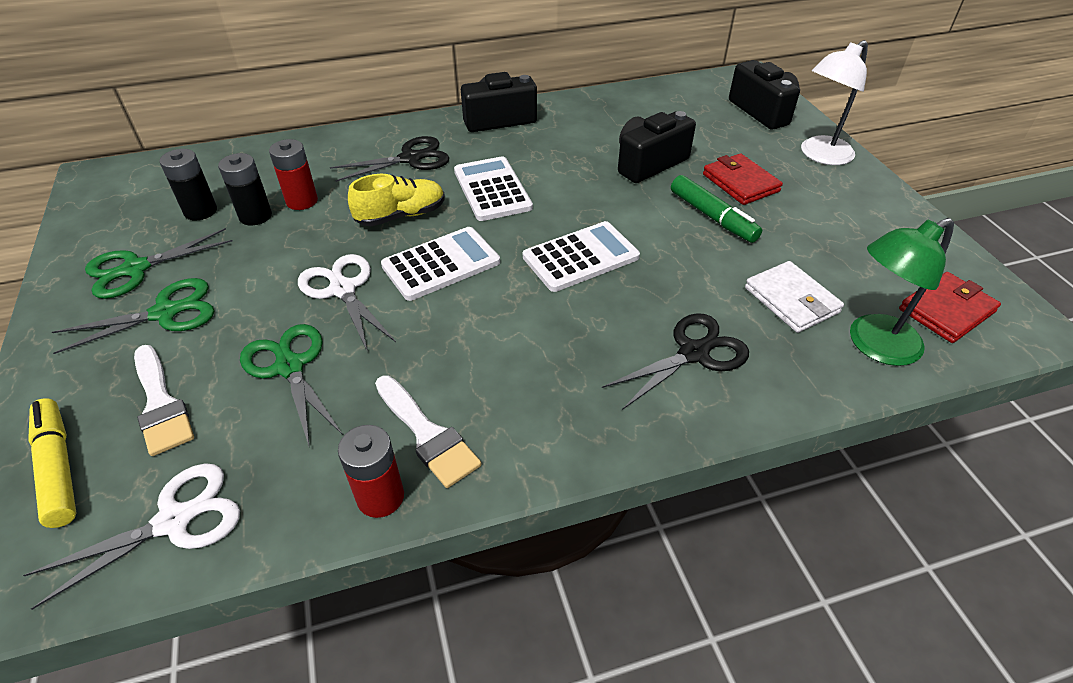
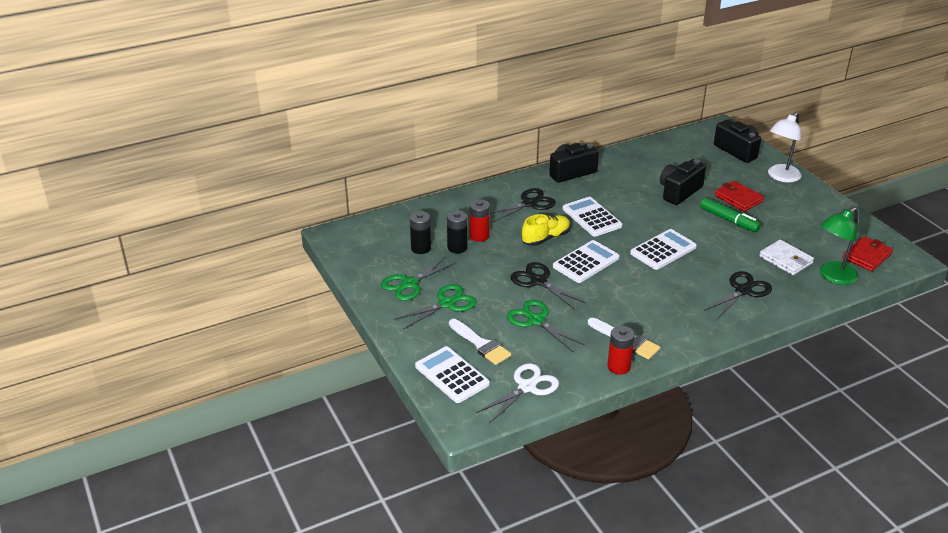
camera: 10 degrees left, 10 degrees down
yellow marker [28,398,76,528] -> white calculator [415,346,490,403]
white scissors [298,254,396,352] -> black scissors [510,262,586,309]

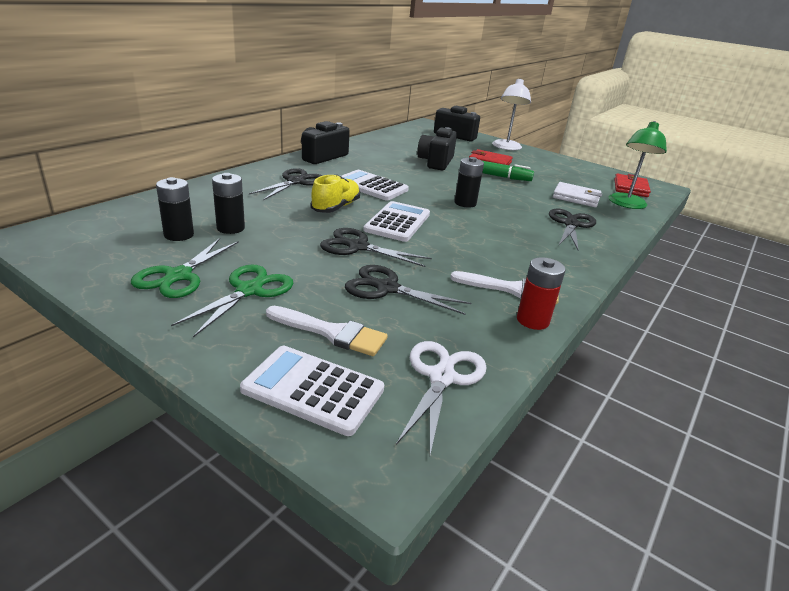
camera: 30 degrees left, 5 degrees down
red battery [469,199,490,242] -> none
green scissors [507,300,585,352] -> black scissors [345,265,471,315]
white calculator [630,229,697,270] -> black battery [454,157,484,208]

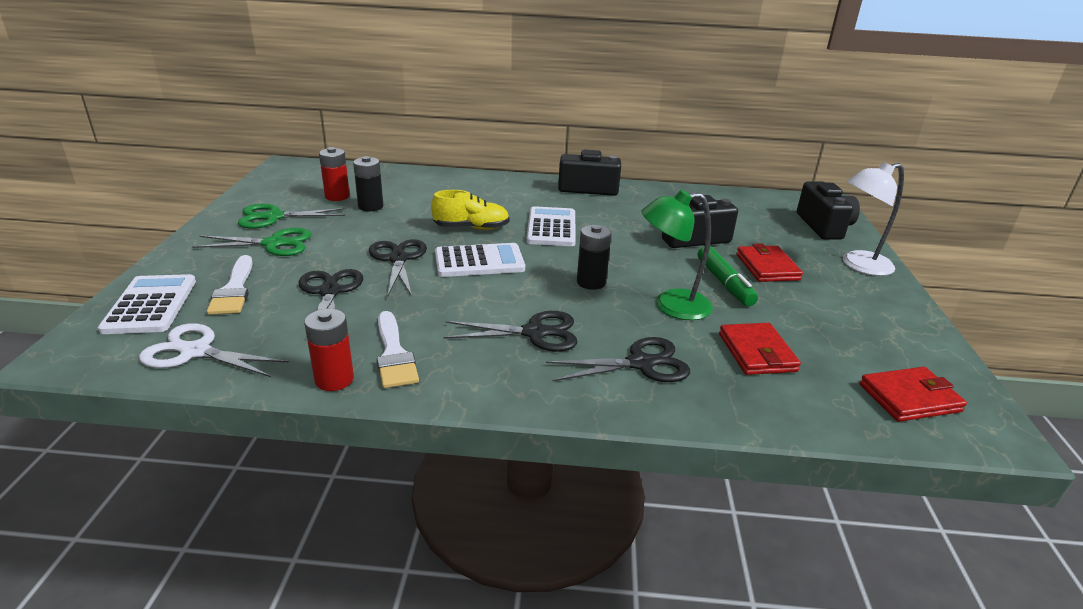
camera: 60 degrees right, 0 degrees up
black battery [156,177,194,241] -> red battery [319,147,350,201]
black scissors [249,168,323,200] -> black scissors moved to [444,311,577,352]
white scissors [396,341,487,454] -> white scissors turned 150 degrees counterclockwise [139,323,289,377]
white wallet [553,182,602,207] -> red wallet [719,323,801,375]
green lamp [609,121,667,209] -> green lamp moved to [641,190,713,320]

